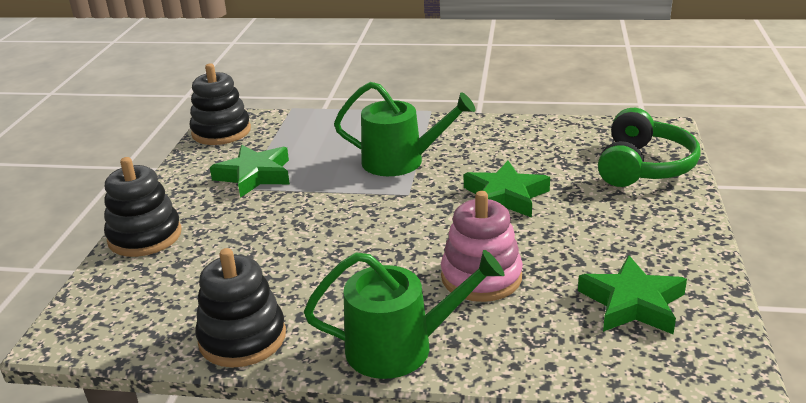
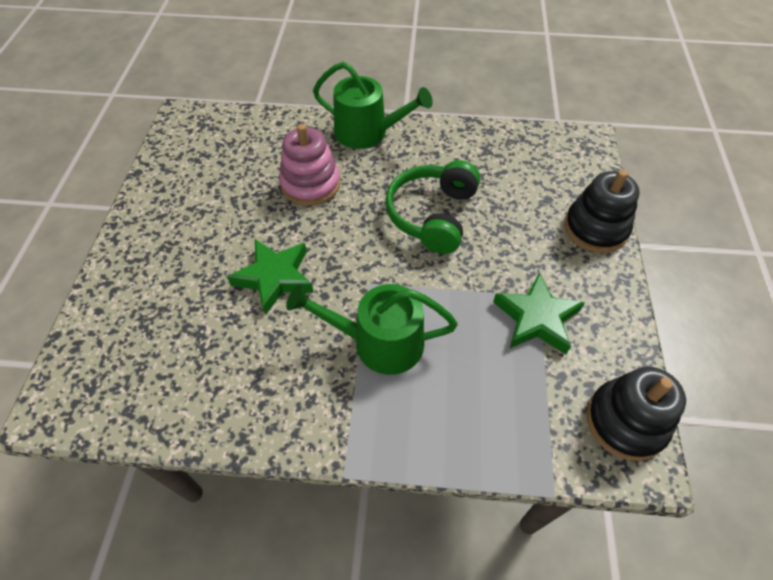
camera: 175 degrees right, 25 degrees up
black stacking toy [195,248,286,367] -> none
green watering can [304,250,505,379] -> green watering can turned 150 degrees counterclockwise [313,62,433,149]
green star [578,255,687,334] -> none
green headphones [598,108,701,187] -> green headphones moved to [385,160,480,254]

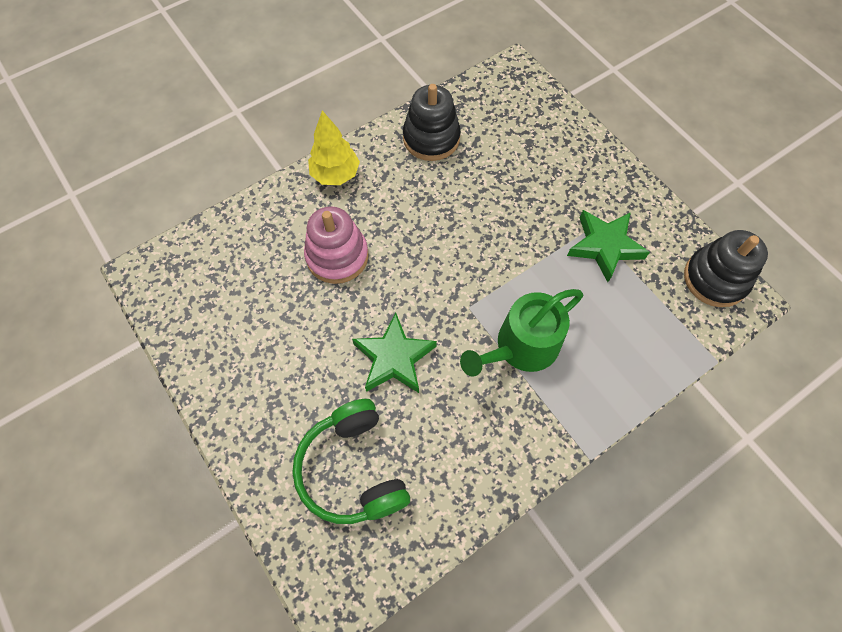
camera: 40 degrees left, 10 degrees up
green watering can [313,62,433,149] -> yellow tree [308,111,360,185]
green headphones [385,160,480,254] -> green headphones moved to [292,399,410,524]
black stacking toy [564,170,639,253] -> black stacking toy moved to [403,84,461,161]

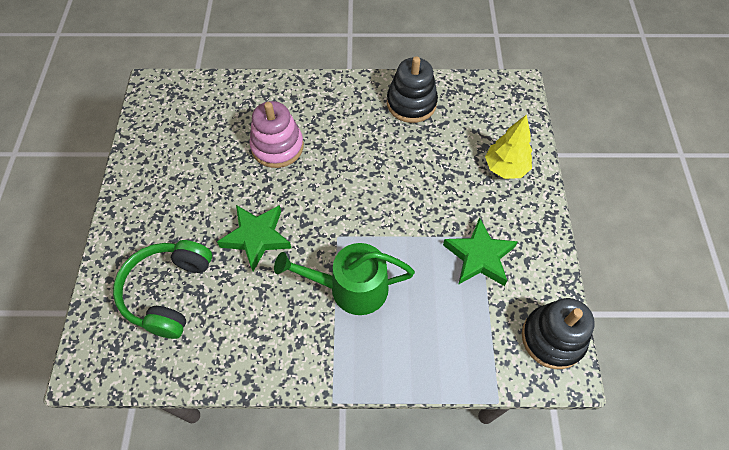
camera: 35 degrees right, 5 degrees down
yellow tree [308,111,360,185] -> yellow tree moved to [485,114,532,179]

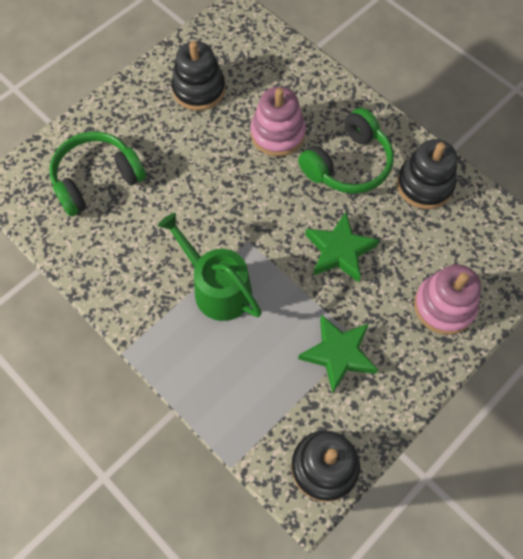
camera: 45 degrees right, 5 degrees up
green star [217,205,291,271] -> green star moved to [305,212,379,283]
yellow tree [485,114,532,179] -> pink stacking toy [414,264,481,335]
none -> black stacking toy [171,41,225,111]
none -> green headphones [298,108,394,194]

